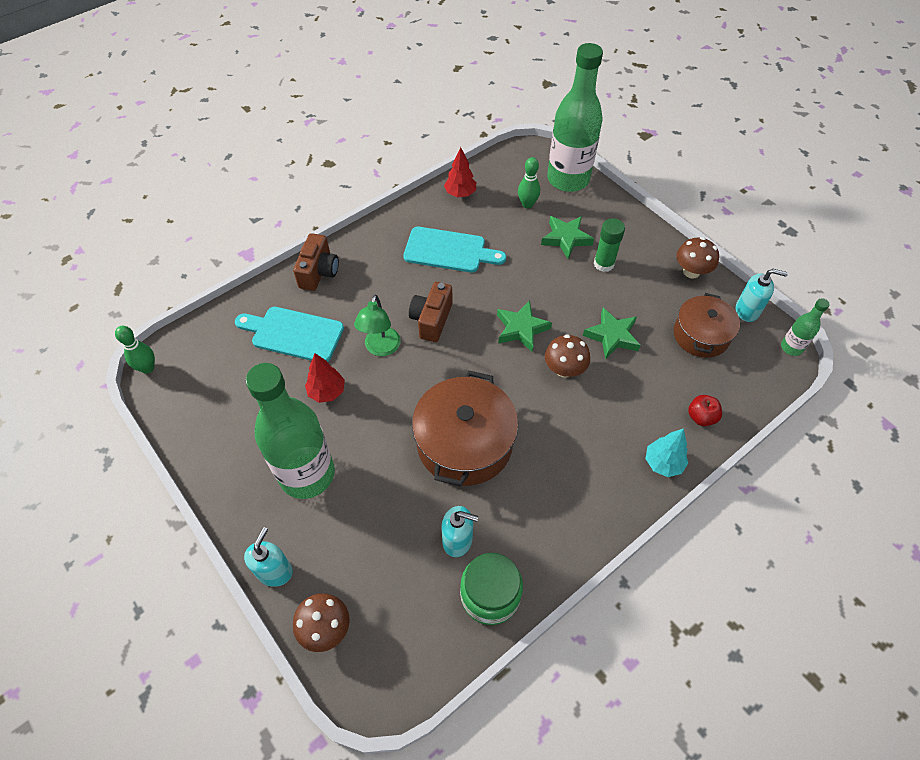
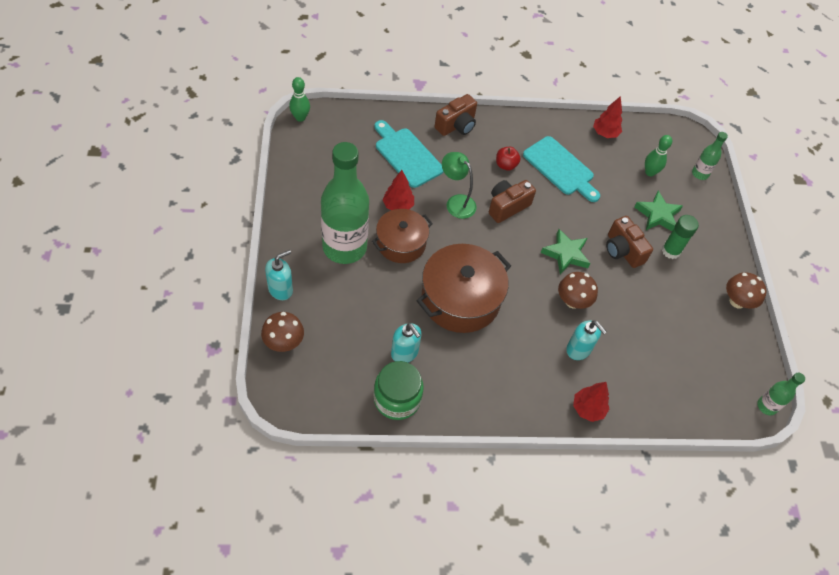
camera: 30 degrees right, 0 degrees up
green lamp [354,294,401,356] -> green lamp turned 90 degrees clockwise [442,152,477,219]
green bottle [547,43,603,192] -> green bottle [692,132,728,180], size x0.44
green star [583,308,641,360] -> none
turquoise tree [646,428,688,477] -> red tree [573,382,609,422]
brown pot [674,293,740,358] -> brown pot moved to [372,209,433,263]
red apple [688,395,722,426] -> red apple moved to [496,147,521,170]
turquoise soap dispenser [736,269,788,322] -> turquoise soap dispenser moved to [566,321,607,360]
none -> brown camera [606,216,653,268]

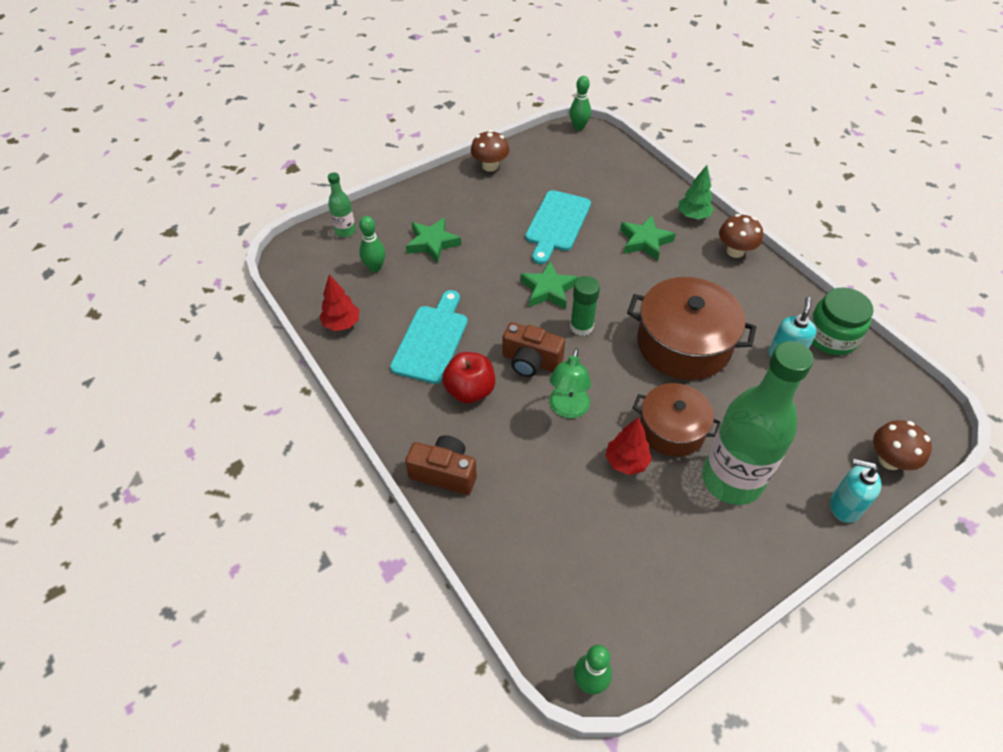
camera: 115 degrees left, 5 degrees down
turquoise cutting board [374,120,444,188] -> turquoise cutting board moved to [525,190,591,264]
red apple [496,147,521,170] -> red apple [442,352,495,403], size x1.54
brown mushroom [558,272,598,309] -> brown mushroom moved to [719,214,763,258]
turquoise soap dispenser [566,321,607,360] -> green star [620,216,676,261]
red tree [573,382,609,422] -> green tree [678,165,714,220]
brown camera [606,216,653,268] -> none
green glue stick [662,215,699,259] -> green glue stick moved to [570,276,600,336]
green bottle [757,373,805,415] -> green bowling pin [570,76,591,130]

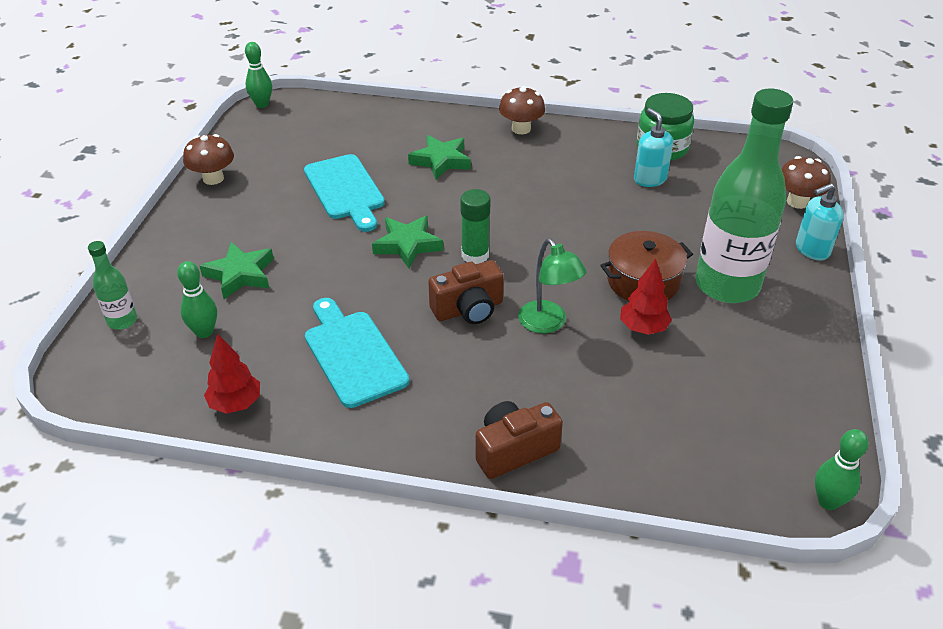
camera: 45 degrees left, 10 degrees down
red apple [442,352,495,403] -> none
brown pot [627,277,756,380] -> none
green tree [678,165,714,220] -> none

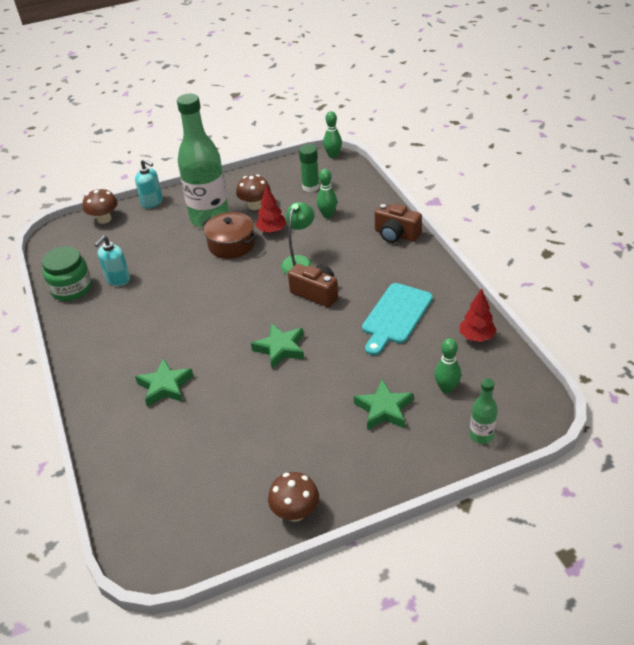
camera: 120 degrees left, 0 degrees up
green bowling pin [245,42,272,108] -> green bowling pin moved to [317,169,337,218]
turquoise cutting board [304,154,385,232] -> none
green glue stick [460,189,491,264] -> green glue stick moved to [299,144,320,192]
brown mushroom [499,86,545,134] -> brown mushroom moved to [236,175,271,210]

